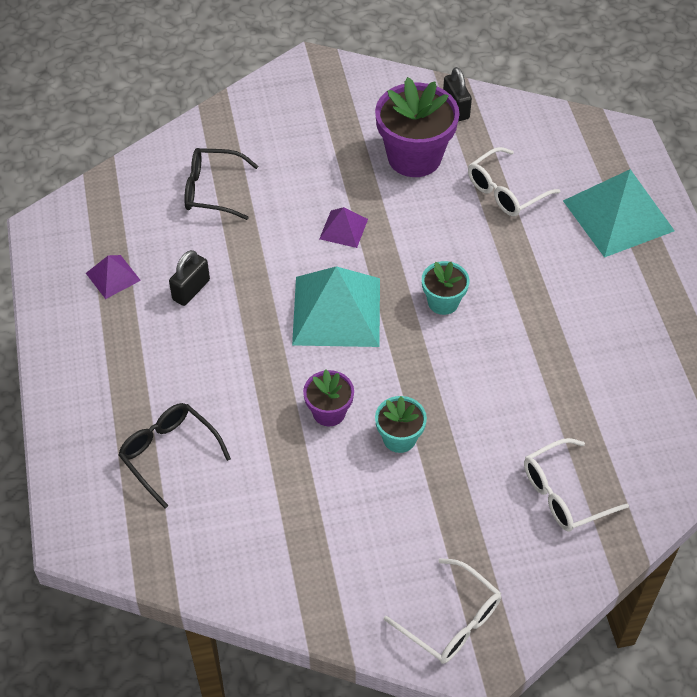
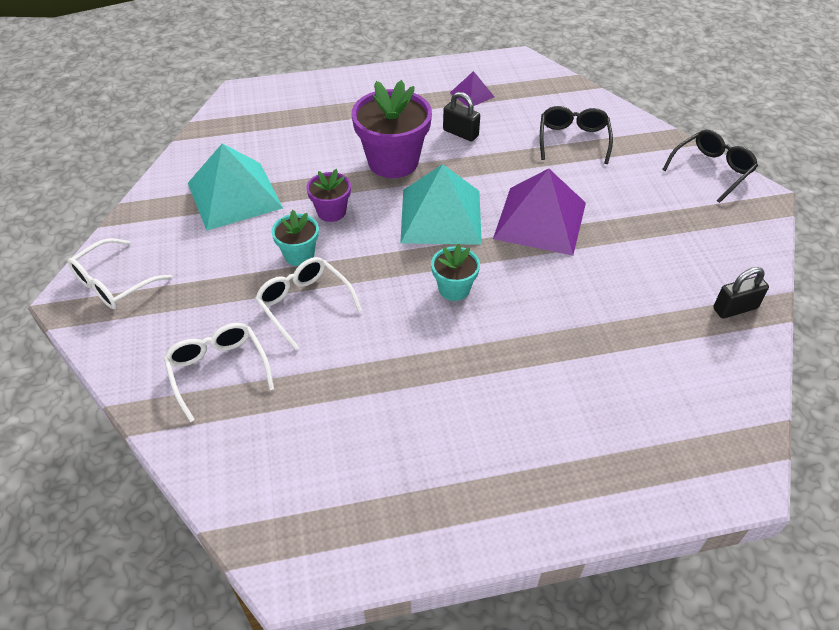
camera: 90 degrees right, 5 degrees down
black glasses [118,403,231,508] -> black glasses moved to [662,130,758,203]
purple pyramid [319,207,368,248] -> purple pyramid [493,168,586,256], size x2.08
purple flower pot [375,77,460,177] -> purple flower pot moved to [352,80,432,178]
white glasses [468,147,560,216] -> white glasses moved to [255,257,362,350]
turquoise pyramid [563,169,675,258] -> turquoise pyramid moved to [188,144,283,230]

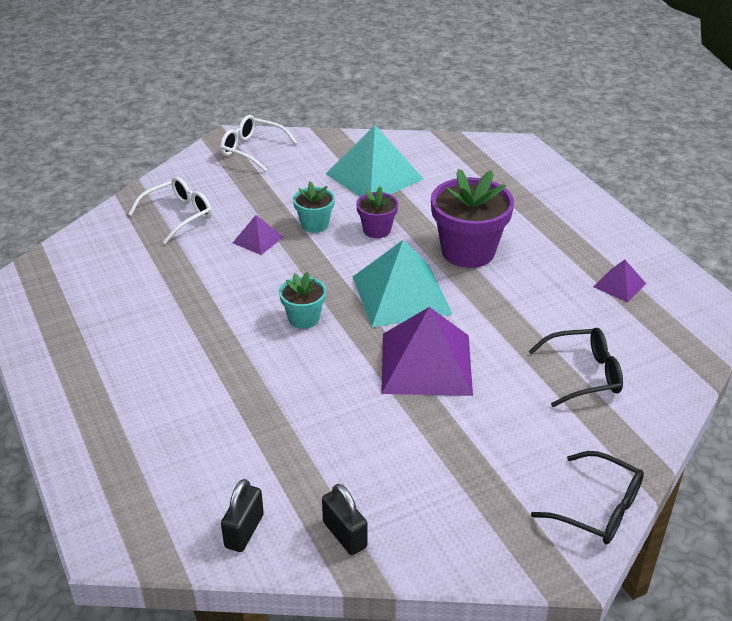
camera: 75 degrees right, 10 degrees down
white glasses [255,257,362,350] -> purple pyramid [233,215,283,255]
black padlock [443,92,480,142] -> black padlock moved to [221,479,264,552]

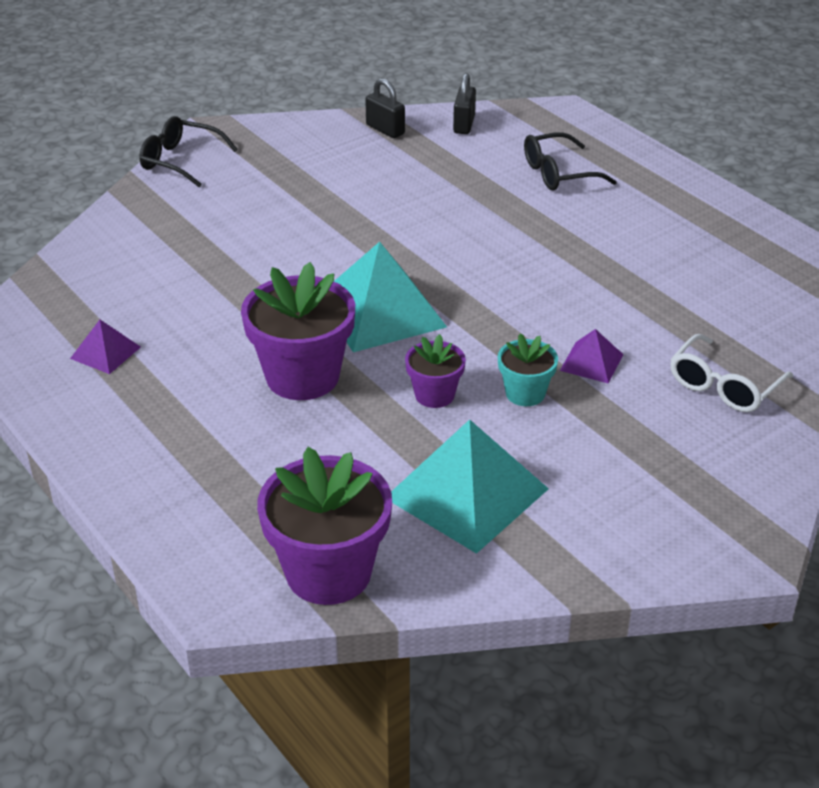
camera: 170 degrees right, 0 degrees up
white glasses [220,115,297,172] -> none
turquoise flower pot [279,272,326,329] -> none
purple pyramid [381,307,473,396] -> none
black glasses [529,328,623,407] -> black glasses moved to [524,132,617,191]
none -> purple flower pot [257,447,392,605]

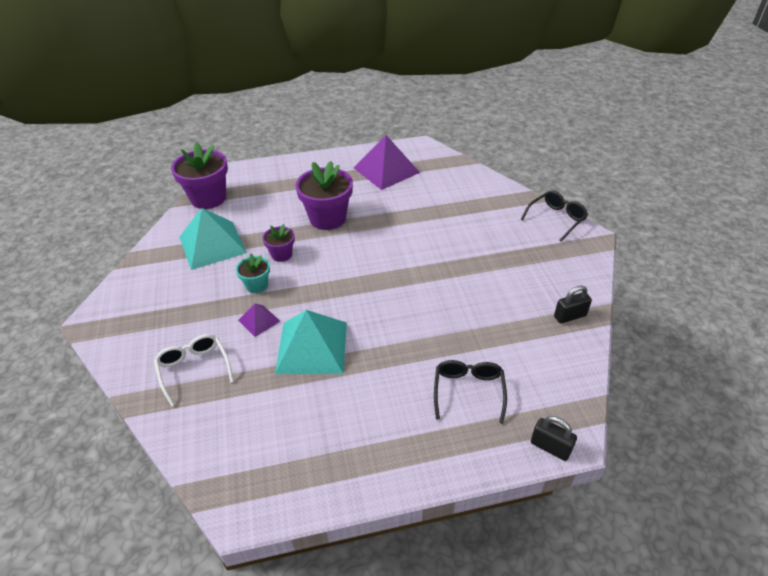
camera: 115 degrees right, 5 degrees up
purple pyramid [70,320,141,374] -> purple pyramid [354,135,420,190], size x2.08
turquoise pyramid [334,242,447,352] -> turquoise pyramid moved to [275,310,347,374]
black padlock [453,73,476,134] -> black padlock moved to [531,416,577,461]

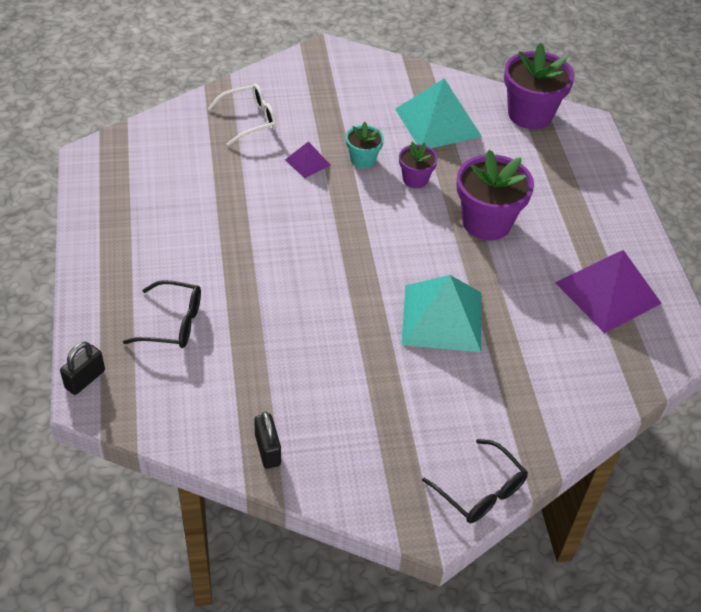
camera: 90 degrees right, 5 degrees up
turquoise pyramid [275,310,347,374] -> turquoise pyramid moved to [402,275,481,352]

